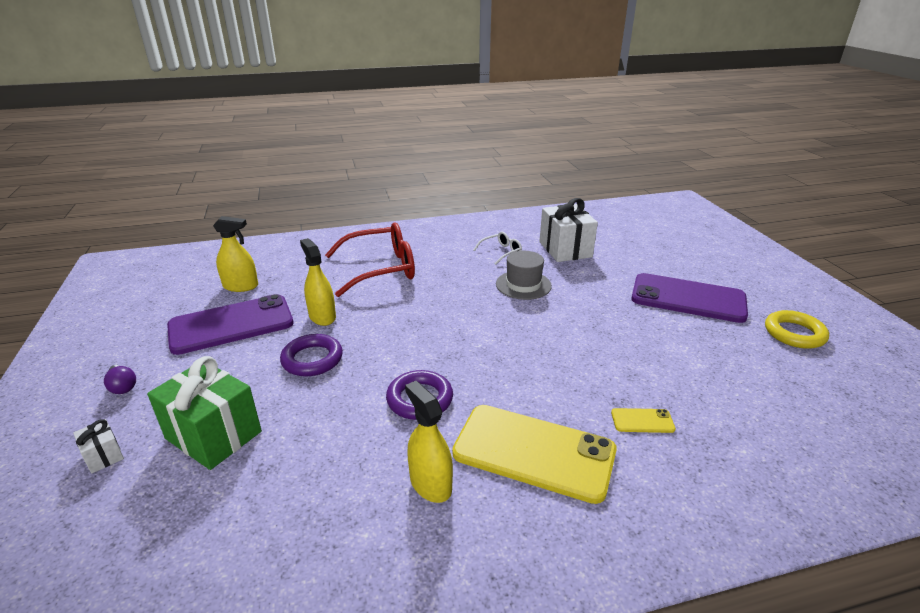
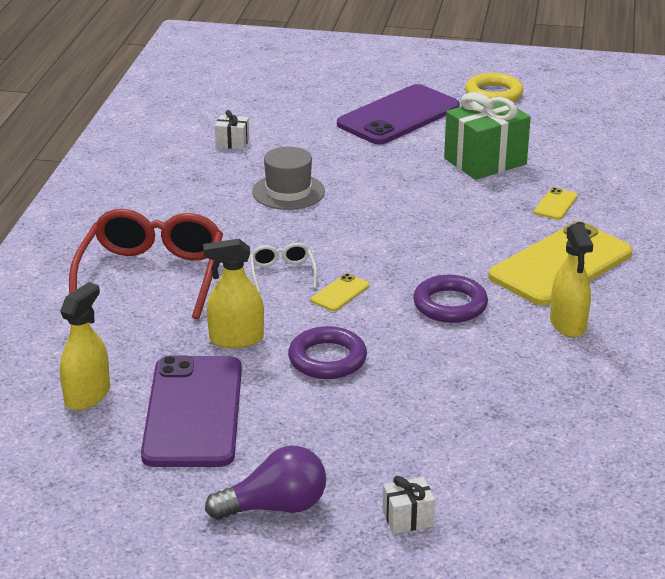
camera: 65 degrees left, 0 degrees up
purple light bulb [104,365,136,394] -> purple light bulb [205,446,326,520], size x1.73
green gift [147,356,262,470] -> green gift moved to [444,92,531,180]
yellow spray bottle [405,381,453,503] -> yellow spray bottle turned 90 degrees counterclockwise [550,223,593,337]
white glasses [474,232,522,265] -> white glasses moved to [250,243,317,293]
white gift [539,198,598,262] -> white gift [215,110,249,149], size x0.46
none -> yellow phone [311,274,370,311]

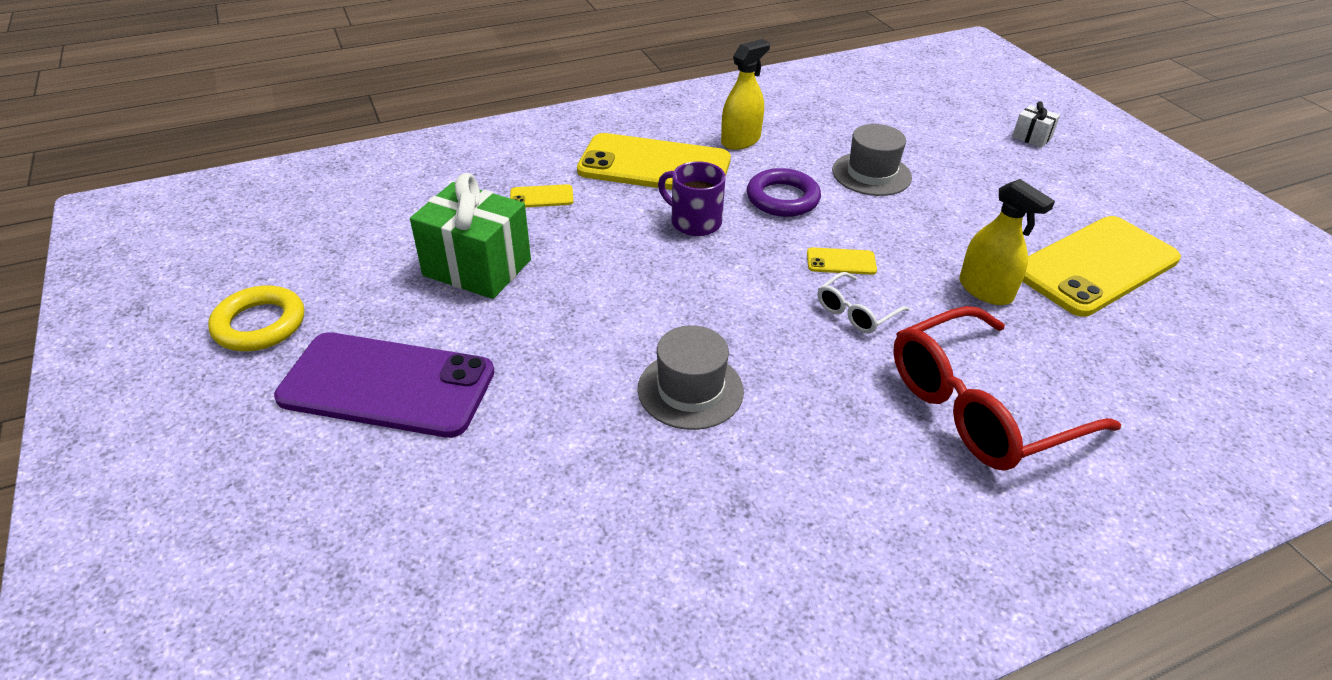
camera: 125 degrees left, 10 degrees up
yellow spray bottle [60,282,110,410] -> none
purple phone [141,355,242,467] -> yellow phone [1022,216,1181,317]
purple light bulb [205,446,326,520] -> none
white gift [215,110,249,149] -> none
purple ring [288,326,367,379] -> none
none -> purple mug [658,161,725,236]
none -> grey hat [832,124,912,196]

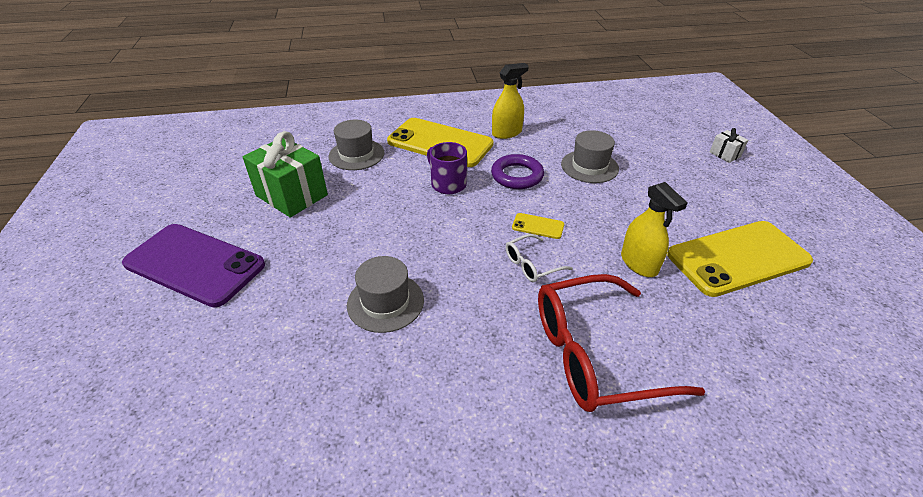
camera: 15 degrees right, 0 degrees up
yellow ring [208,285,304,351] -> none
yellow phone [510,184,574,207] -> grey hat [329,120,384,170]

